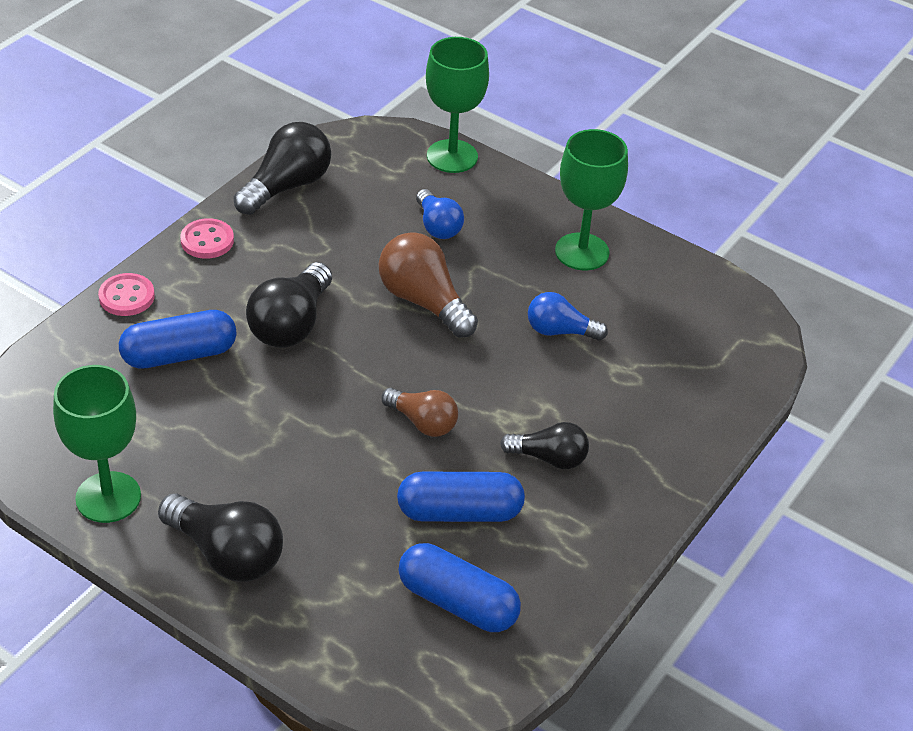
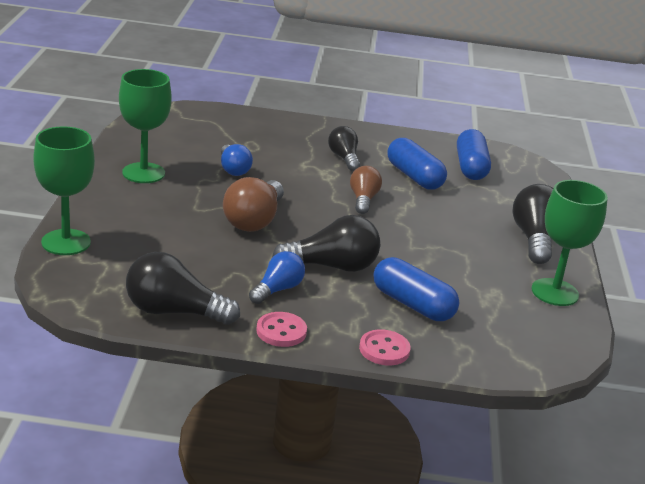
camera: 120 degrees left, 15 degrees down
blue light bulb [416,189,464,239] -> blue light bulb moved to [249,251,305,304]

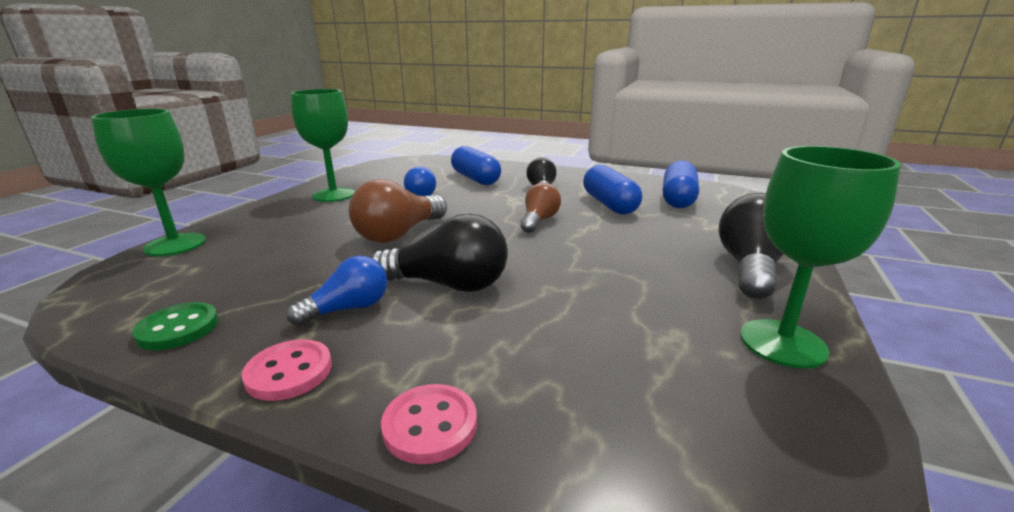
camera: 20 degrees right, 5 degrees down
black light bulb [126,252,240,325] -> green button [132,302,218,350]
blue capsule [374,257,460,321] -> blue capsule moved to [451,146,501,185]

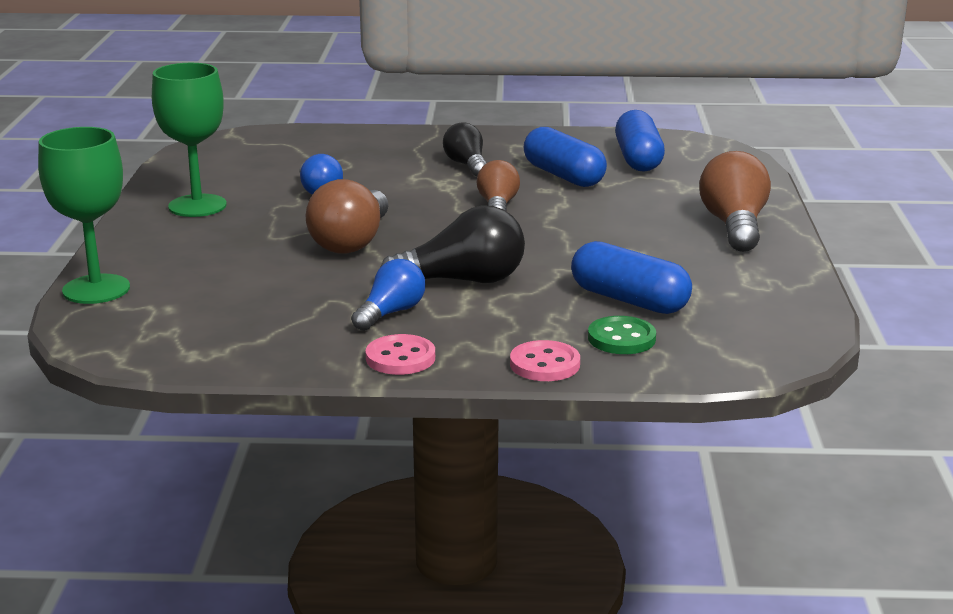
camera: 20 degrees left, 0 degrees up
green button [132,302,218,350] -> green button moved to [588,316,656,354]
blue capsule [451,146,501,185] -> blue capsule moved to [571,241,692,314]
black light bulb [719,193,783,299] -> brown light bulb [699,151,771,252]
green goblet [740,146,901,369] -> none

